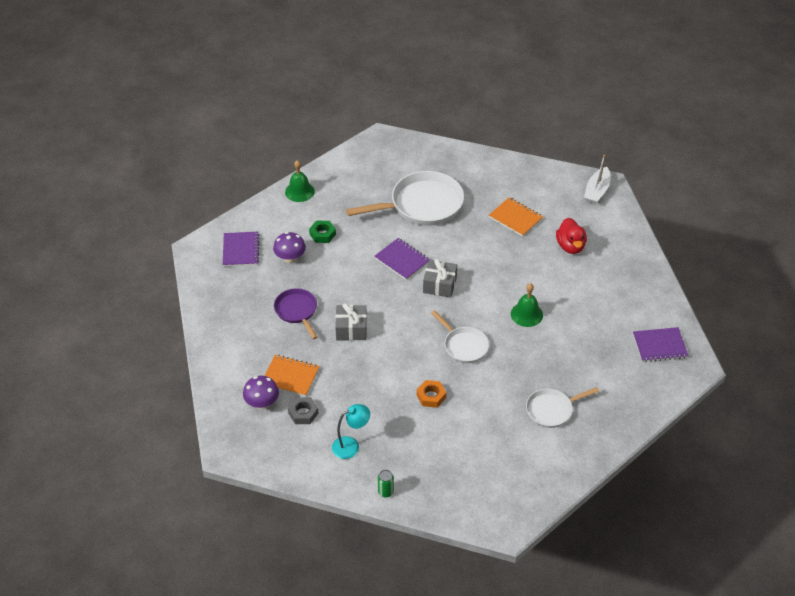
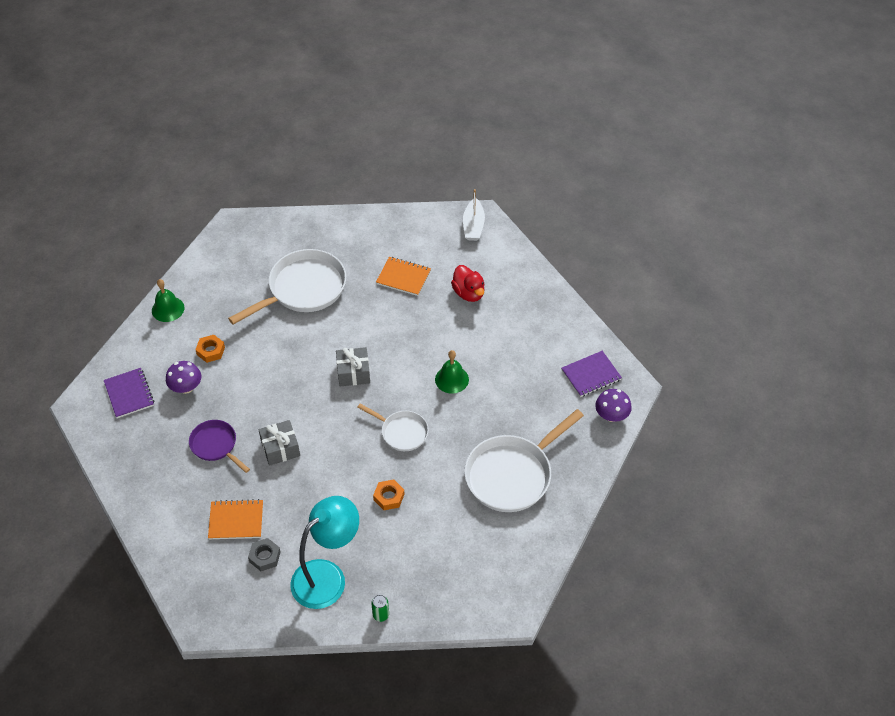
camera: 20 degrees left, 5 degrees up
purple mushroom [243,376,279,409] -> purple mushroom moved to [595,389,632,422]
green nut [309,221,336,243] -> orange nut [195,335,225,363]
turquoise lamp [332,404,370,459] -> turquoise lamp [290,496,359,609], size x1.87
purple notebook [374,238,430,280] -> none
white pan [526,387,599,428] -> white pan [464,409,584,512], size x1.81

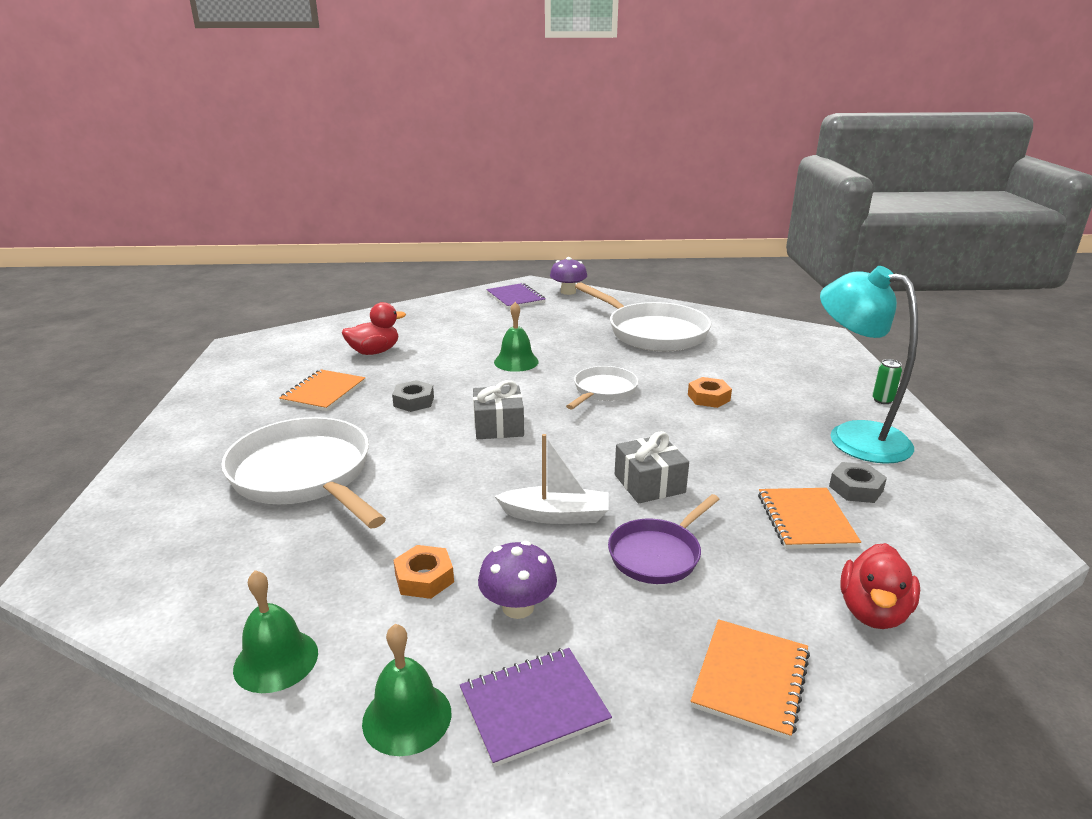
camera: 90 degrees left, 25 degrees down
white boat [463,189,485,241] -> white boat moved to [494,434,608,524]
none -> green bell [362,624,451,756]
none -> grey nut [392,380,434,412]
none -> orange notebook [691,619,810,740]
none -> red duck [840,543,920,629]

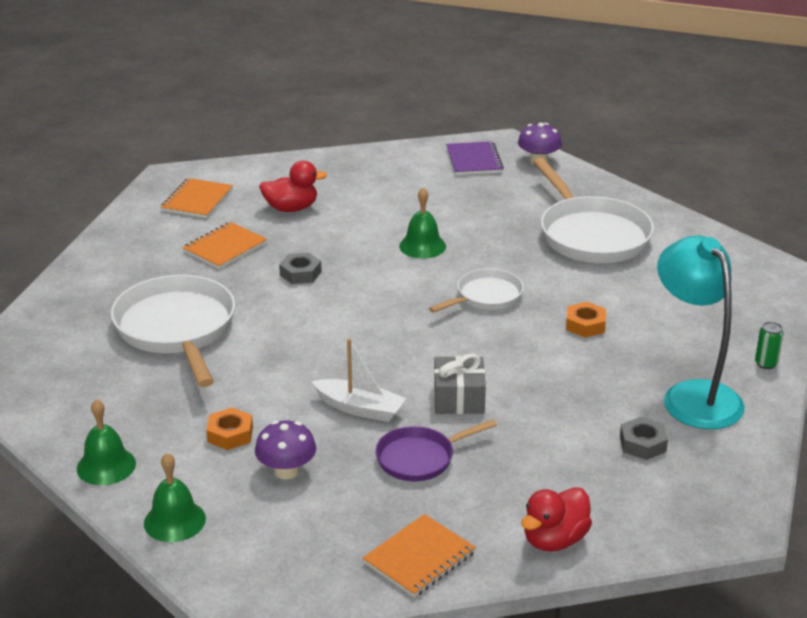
camera: 20 degrees right, 5 degrees up
purple notebook [460,648,612,767] -> none
grey gift [473,380,524,439] -> none
orange notebook [758,488,861,549] -> orange notebook moved to [161,178,233,218]

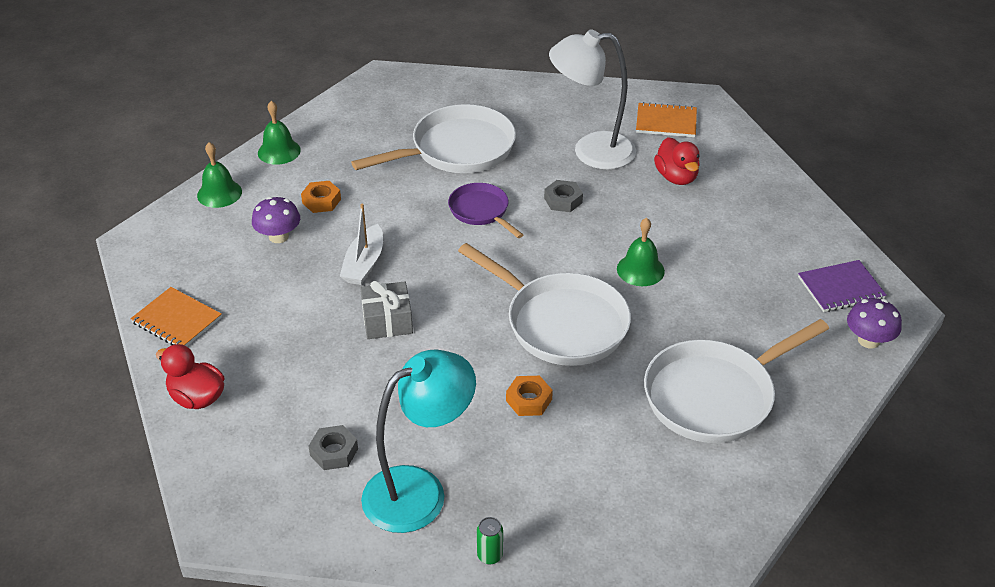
camera: 80 degrees right, 10 degrees up
orange notebook [182,222,267,269] -> white lamp [549,29,636,169]
purple pan [375,419,497,481] -> purple pan moved to [448,183,523,238]
white pan [429,268,524,313] -> white pan [458,243,631,366], size x1.81

